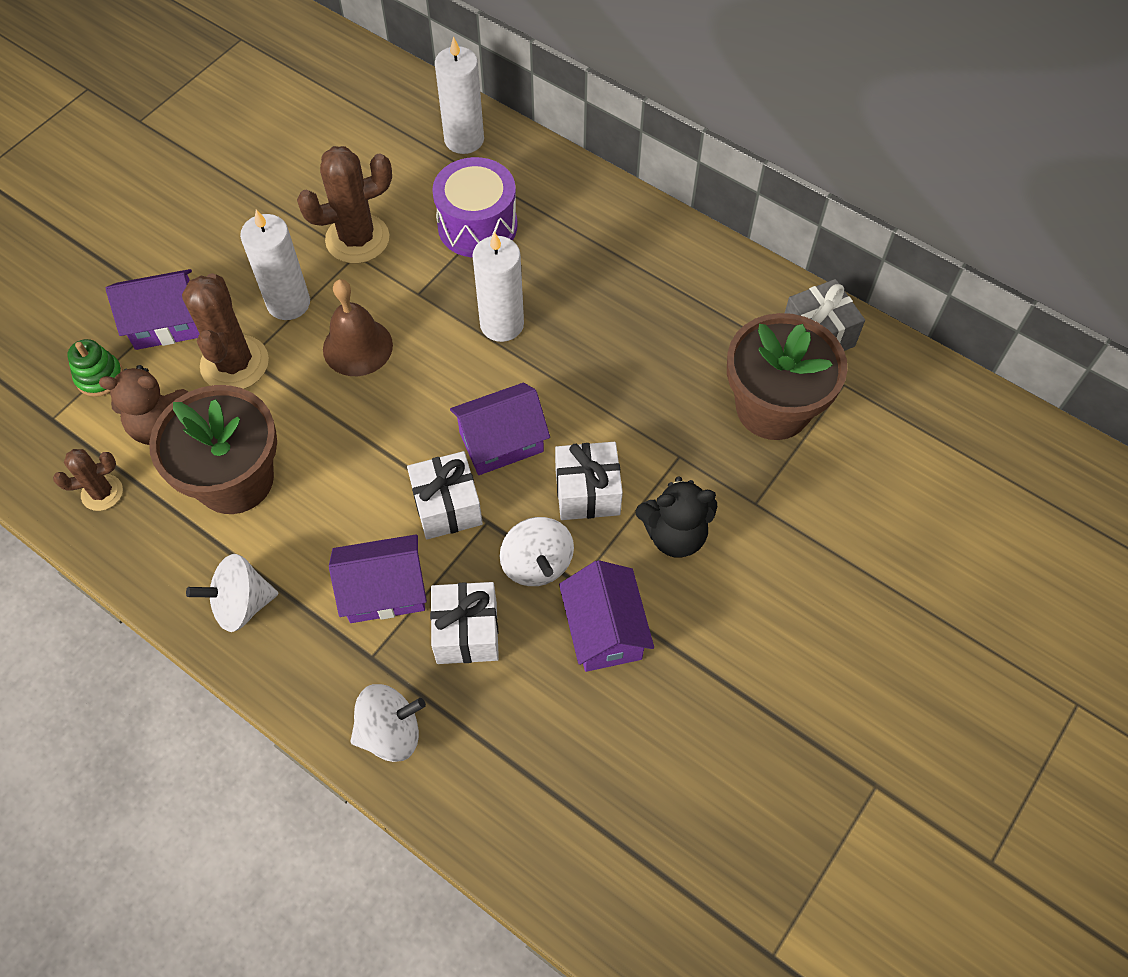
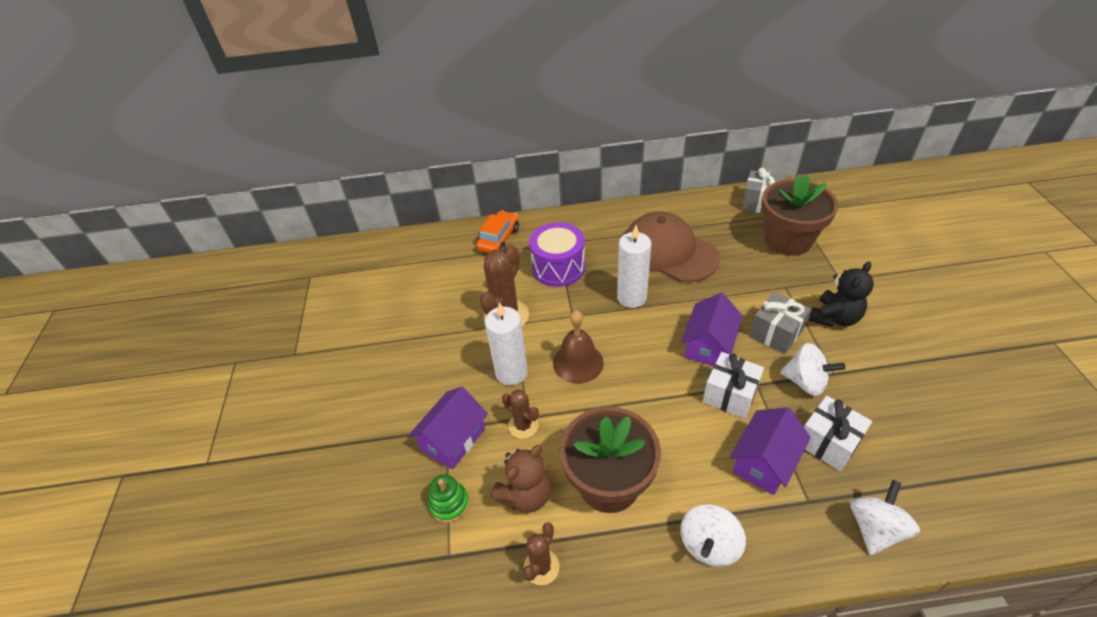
camera: 40 degrees left, 15 degrees down
brown cactus [182,273,269,389] -> brown cactus [502,389,539,439], size x0.57
white candle [435,36,484,154] -> orange car [476,211,519,253]
white gift [555,442,623,520] -> grey gift [749,292,811,354]
purple house [559,560,654,672] -> none
none -> brown cap [625,212,720,282]

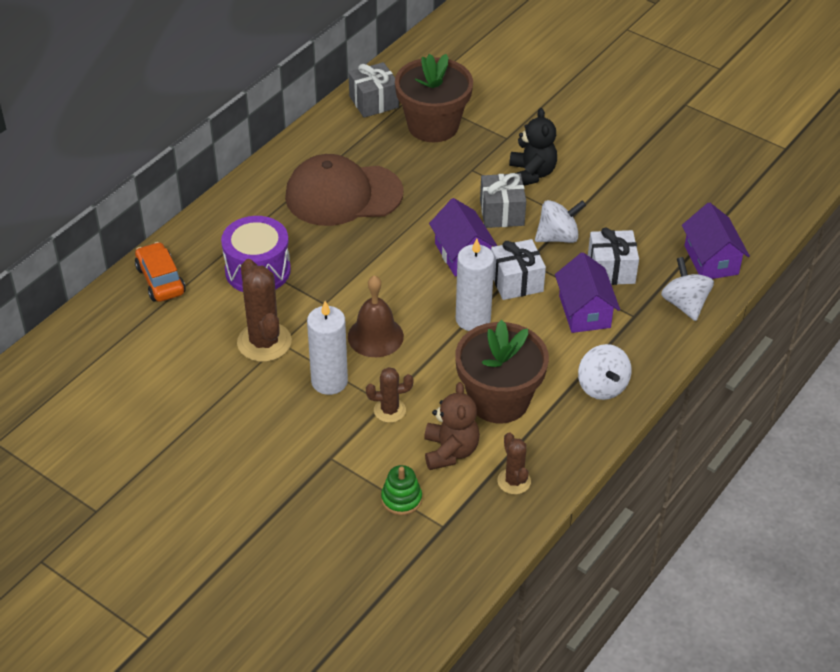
camera: 50 degrees left, 0 degrees up
purple house [408,387,488,469] -> purple house moved to [682,202,750,279]
white candle [617,225,651,308] -> white candle moved to [456,239,494,331]

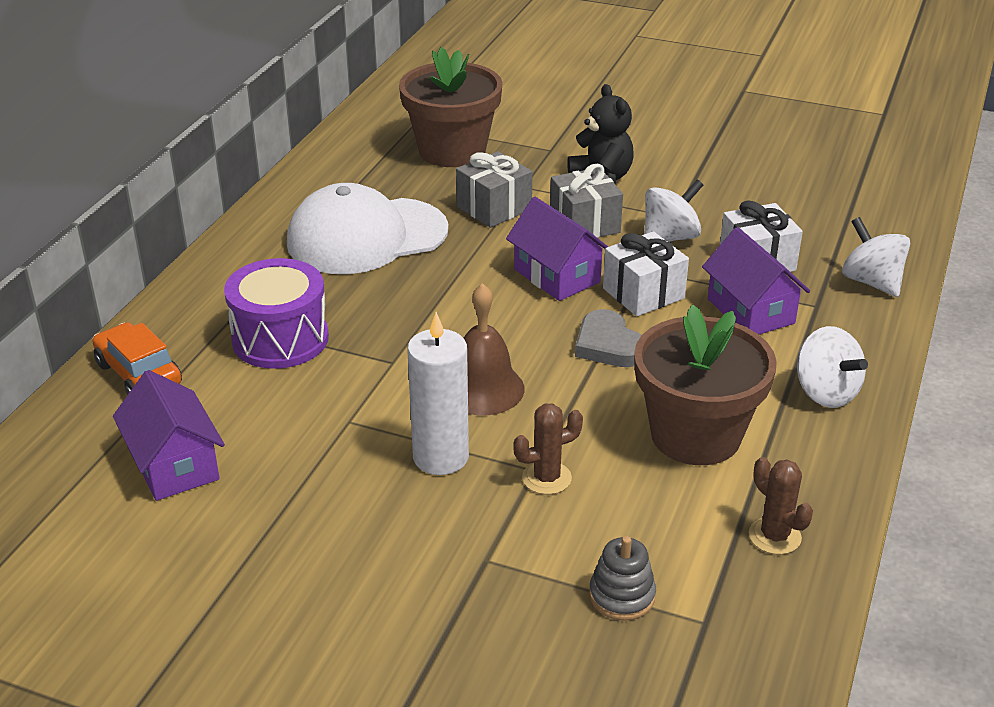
camera: 15 degrees left, 10 degrees down
brown cactus [237,259,292,362] -> none
brown cap [285,154,404,226] -> white cap [287,183,449,274]
grey gift [349,62,399,118] -> grey gift moved to [456,151,533,228]
green stacking toy [381,465,422,515] -> grey stacking toy [589,536,656,621]
brown teddy bear [424,382,480,470] -> none
white candle [456,239,494,331] -> grey heart [575,309,641,367]
purple house [682,202,750,279] -> purple house moved to [113,370,225,501]

